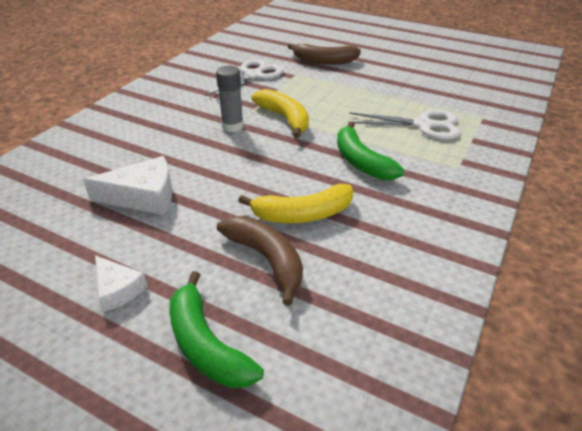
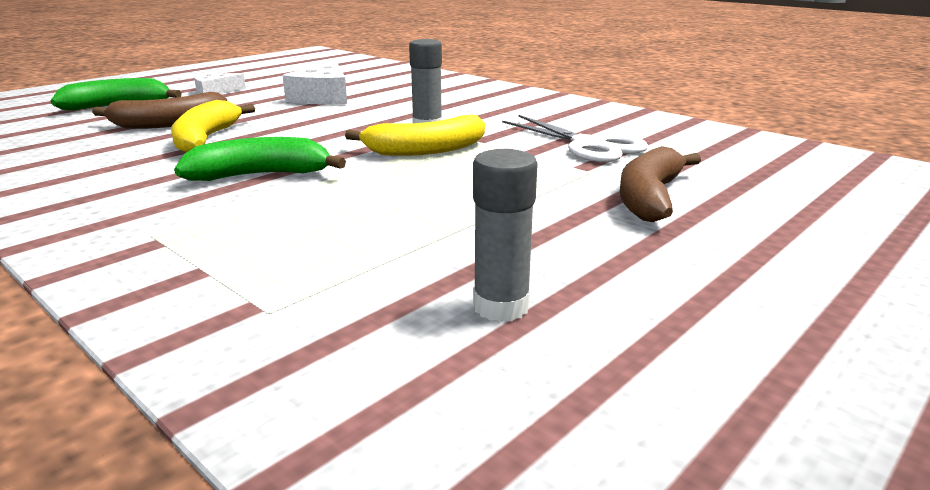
camera: 105 degrees right, 15 degrees down
white scissors [348,109,461,140] -> none
none -> grey glue stick [473,149,538,322]

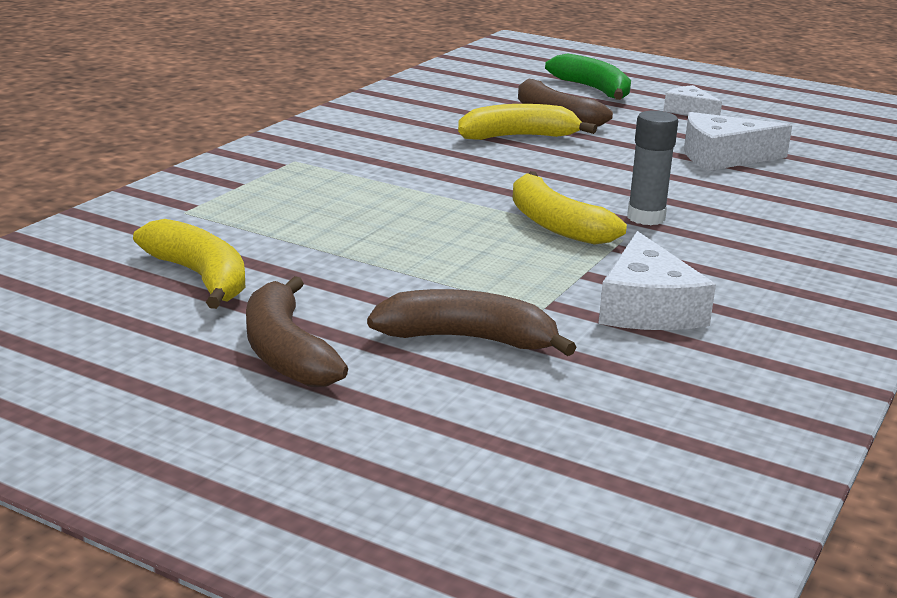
camera: 75 degrees right, 0 degrees up
green banana [174,137,346,181] -> none
grey glue stick [473,149,538,322] -> yellow banana [133,219,245,309]
white scissors [502,115,648,162] -> white cheese [598,231,716,330]
none -> brown banana [246,276,348,387]

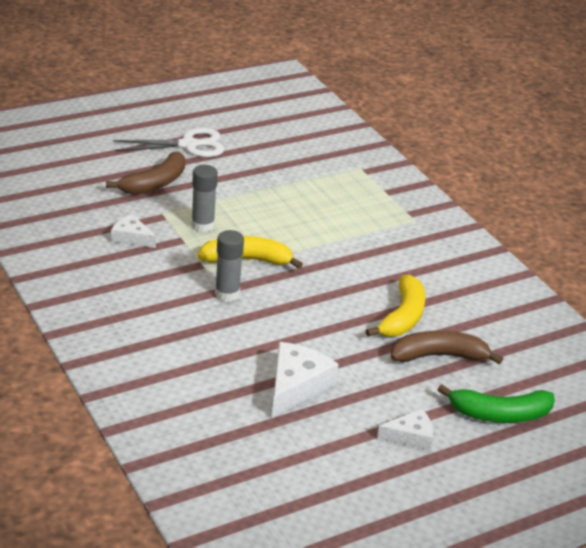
camera: 120 degrees right, 10 degrees up
yellow banana [133,219,245,309] -> none
brown banana [246,276,348,387] -> white scissors [113,128,225,157]
white cheese [598,231,716,330] -> white cheese [111,214,156,248], size x0.61
none -> grey glue stick [191,165,218,232]

